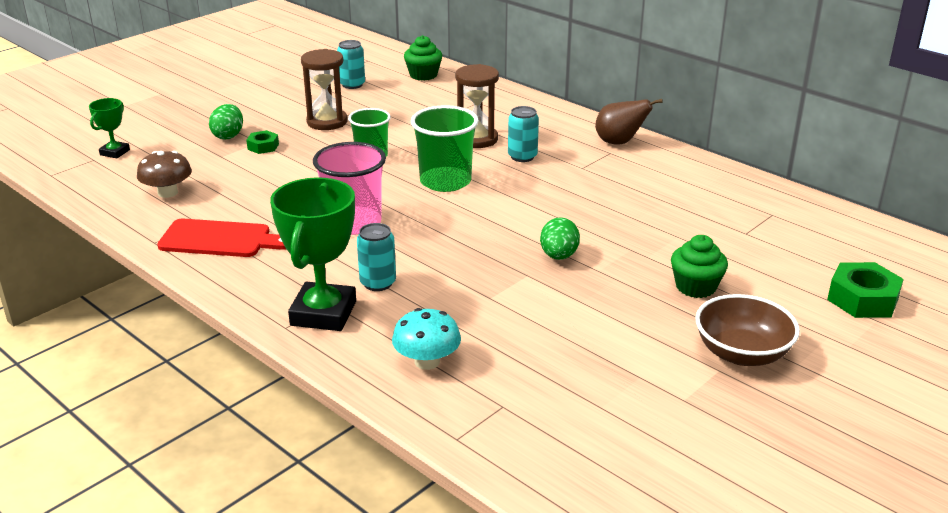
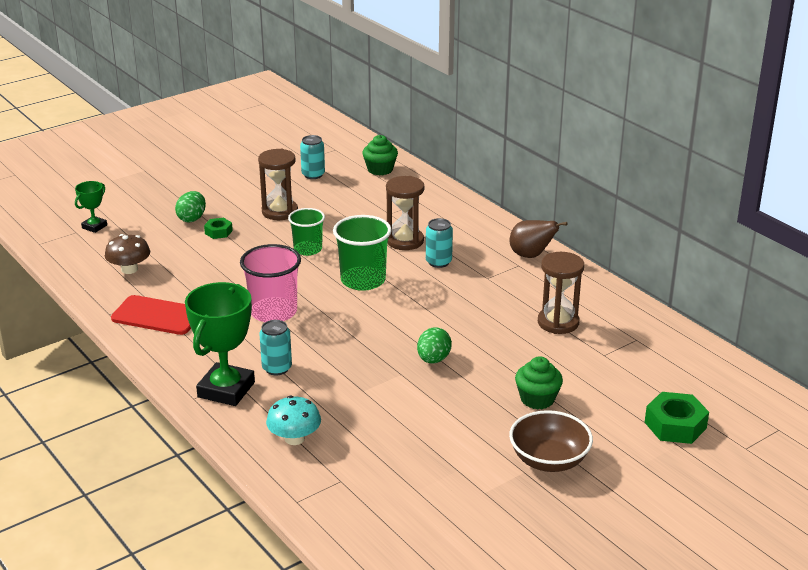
camera: 10 degrees right, 0 degrees up
none -> brown hourglass [538,252,584,334]

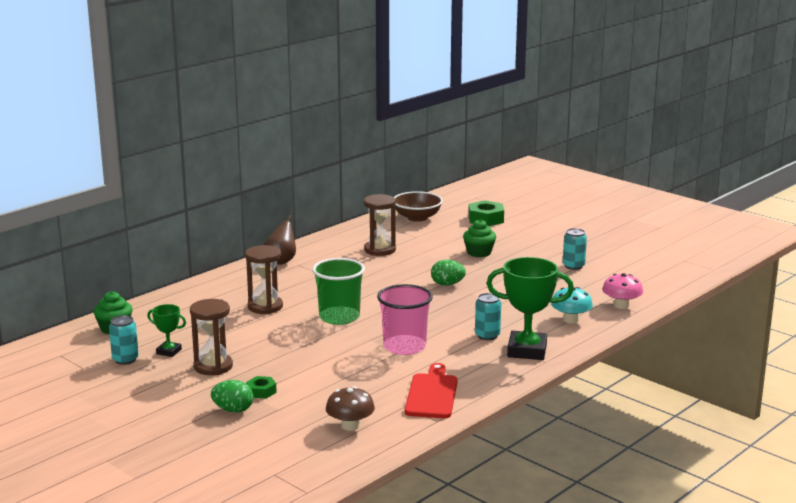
camera: 100 degrees left, 10 degrees down
green trophy [75,181,107,233] -> green trophy moved to [147,304,186,357]
green cup [288,208,325,256] -> none
turquoise can [426,218,453,268] -> turquoise can moved to [563,228,587,270]
brown bowl [509,410,593,472] -> brown bowl moved to [394,191,443,222]
none -> pink mushroom [602,273,643,309]

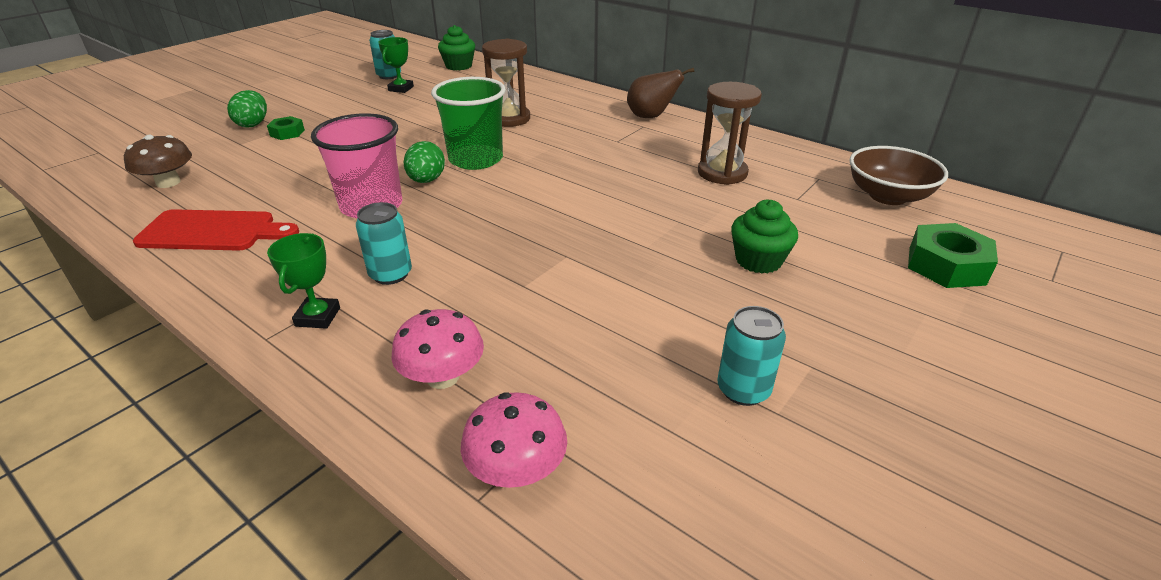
camera: 85 degrees right, 15 degrees up
brown hourglass [190,299,233,375] -> none
green egg [431,260,466,286] -> green egg moved to [403,141,445,183]
green trophy [487,257,574,360] -> green trophy [267,233,340,329], size x0.51
turquoise mushroom [551,287,593,323] -> pink mushroom [392,309,484,389]

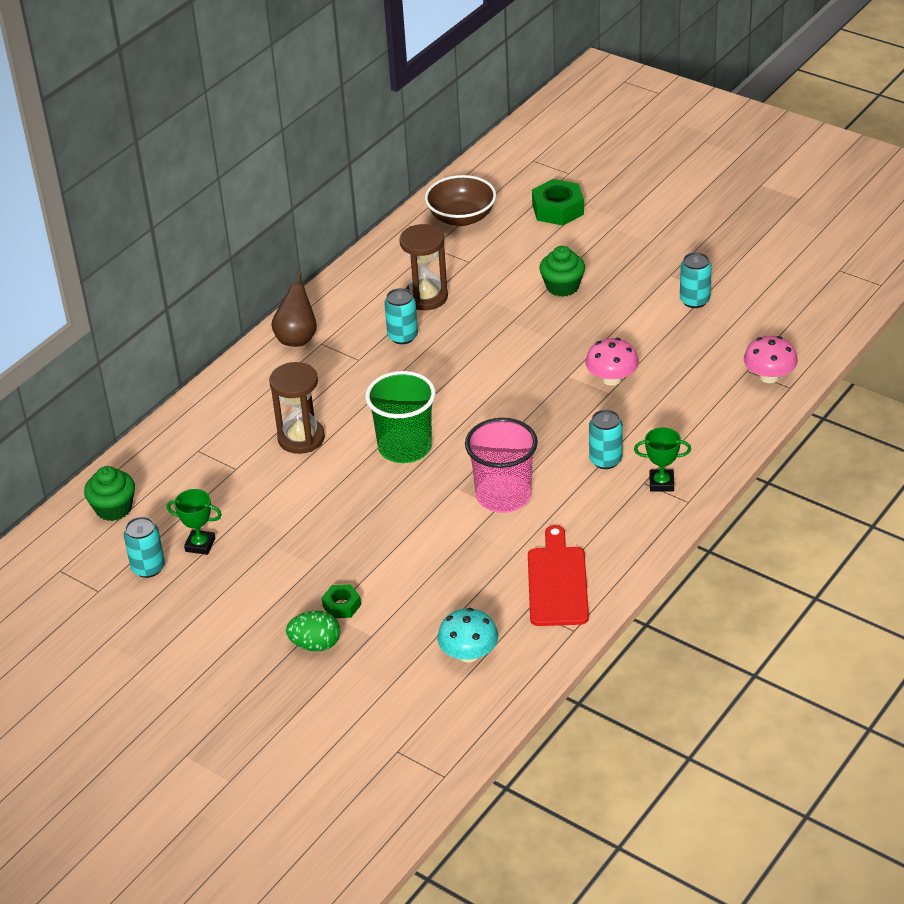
camera: 90 degrees left, 5 degrees up
brown mushroom [124,135,192,188] -> turquoise mushroom [437,608,498,663]
pink mushroom [392,309,484,389] -> pink mushroom moved to [585,338,639,386]
green egg [403,141,445,183] -> none
none -> turquoise can [385,288,418,344]

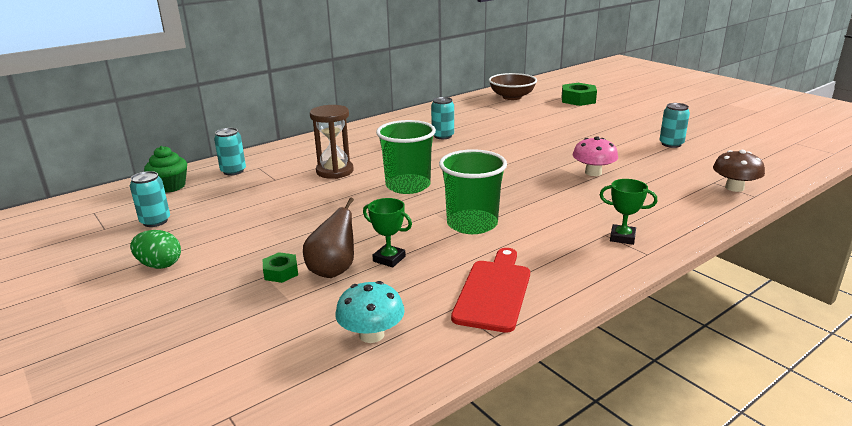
camera: 15 degrees right, 15 degrees down
green trophy [167,489,222,555] -> green trophy moved to [363,198,412,267]
brown pear [271,271,317,347] -> brown pear moved to [303,197,354,278]
green egg [286,611,340,651] -> green egg moved to [130,230,181,269]
brown hourglass [399,224,448,310] -> none
pink cup [465,418,538,513] -> green cup [439,149,507,234]
green cupcake [539,246,585,297] -> none
turquoise can [589,410,623,469] -> turquoise can moved to [214,128,246,175]
pink mushroom [744,336,798,383] -> brown mushroom [713,150,765,192]

